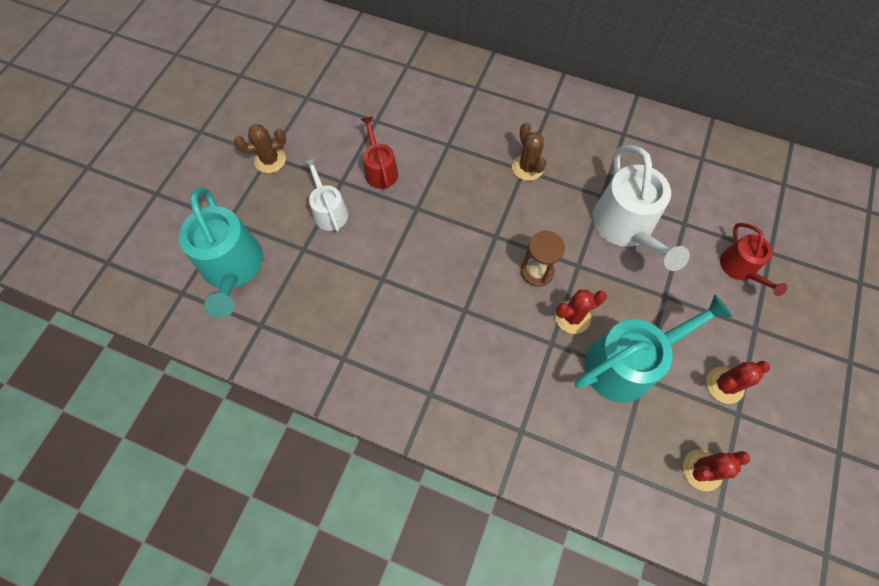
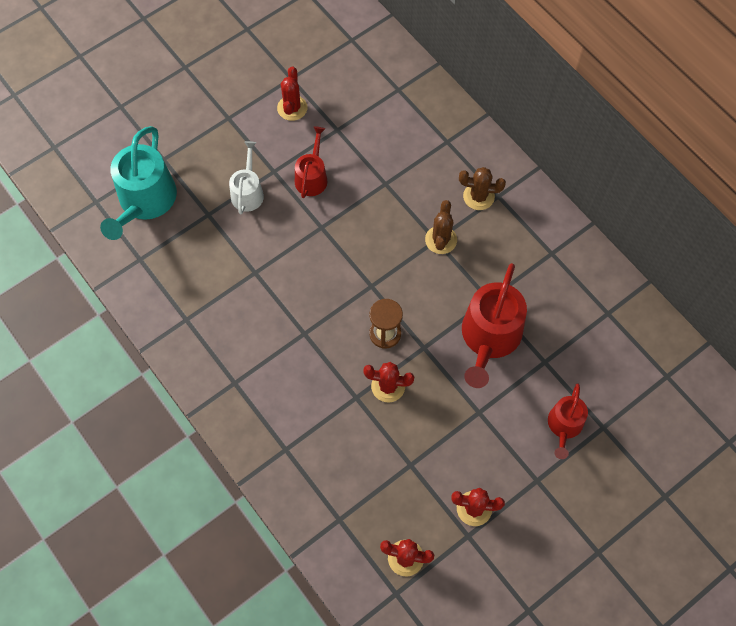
camera: 30 degrees right, 0 degrees up
brown cactus [234,124,286,173] -> brown cactus moved to [459,167,506,210]
turquoise watering can [575,294,732,402] -> none
white watering can [592,145,690,271] -> red watering can [462,263,527,388]
none -> red cactus [277,67,307,121]

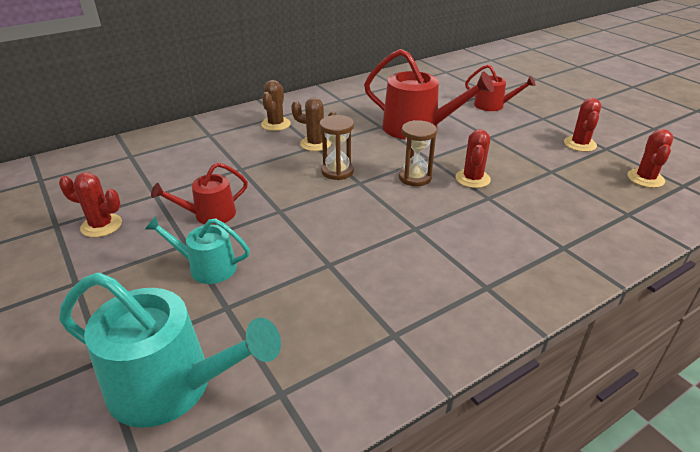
camera: 85 degrees left, 30 degrees down
white watering can [229,141,264,214] -> turquoise watering can [145,216,250,284]
red watering can [295,126,327,198] -> red watering can turned 45 degrees counterclockwise [151,163,248,225]
none -> brown hourglass [320,115,354,180]

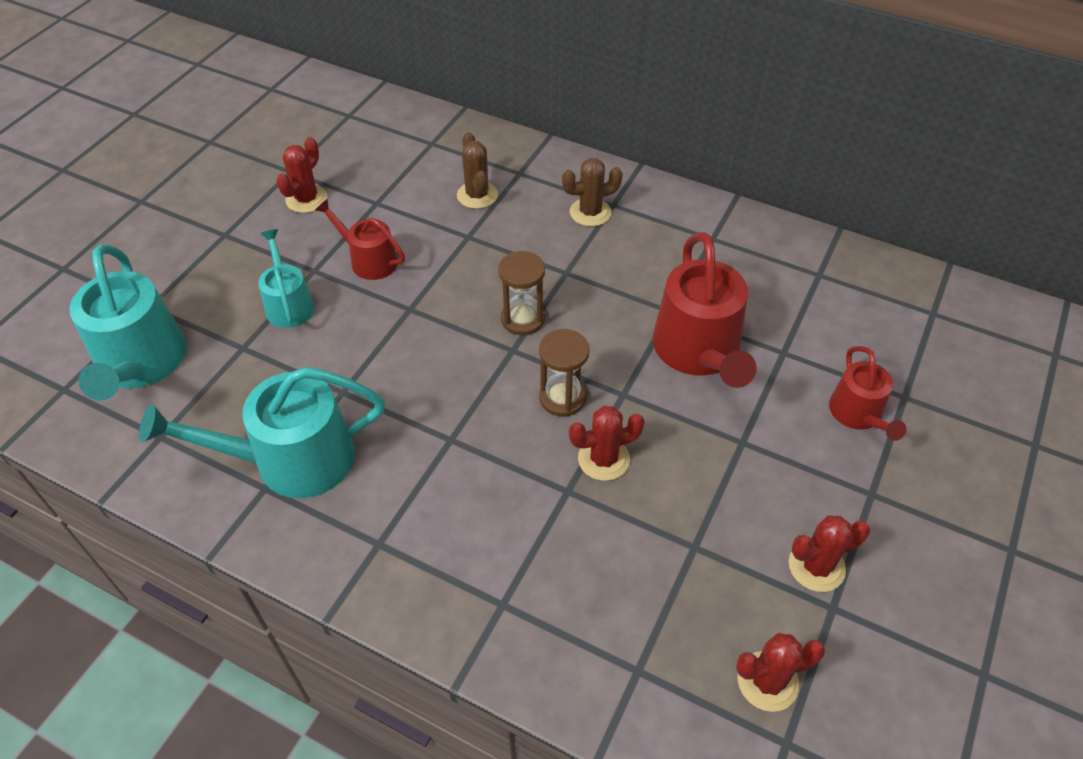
camera: 60 degrees right, 15 degrees up
red cactus [59,172,122,237] -> red cactus turned 45 degrees clockwise [276,137,327,213]
brown cactus [291,97,337,151] -> brown cactus moved to [457,132,498,209]
none -> turquoise watering can [139,367,385,498]

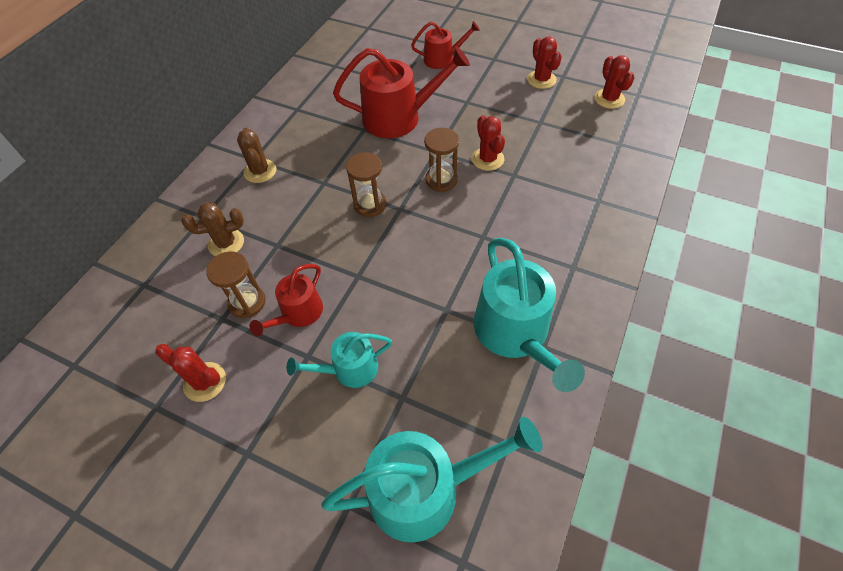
camera: 90 degrees left, 5 degrees up
none -> brown hourglass [206,252,266,318]

